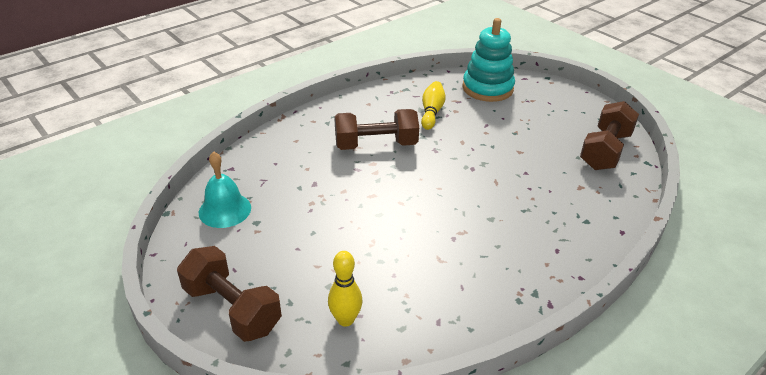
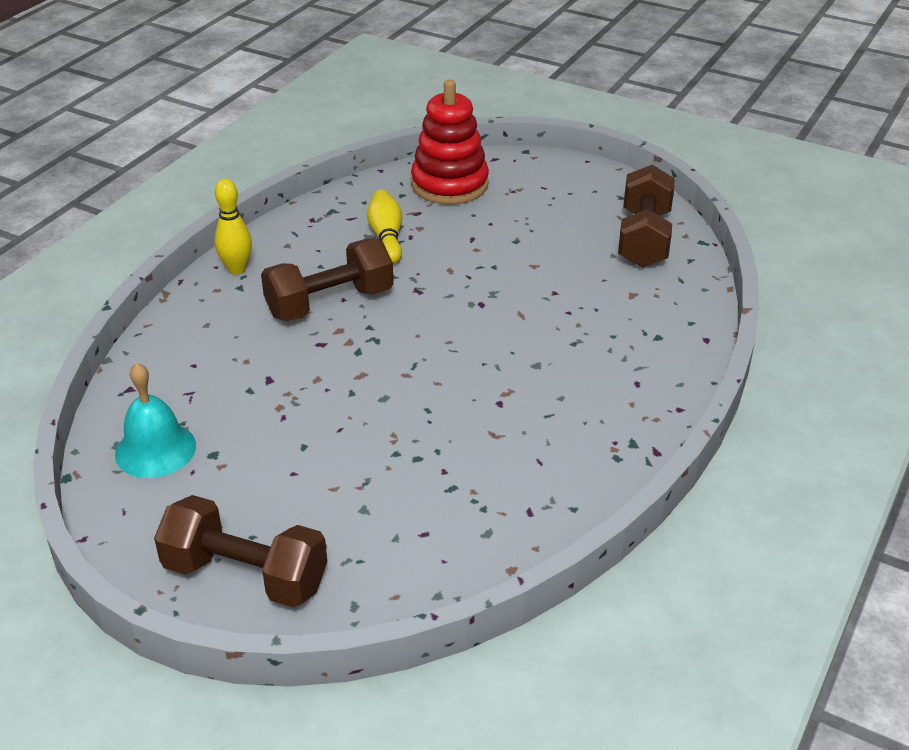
camera: 20 degrees left, 0 degrees up
yellow bowling pin [328,251,363,327] -> yellow bowling pin moved to [214,179,252,274]
turquoise stacking toy [462,18,515,102] -> red stacking toy [411,80,489,205]

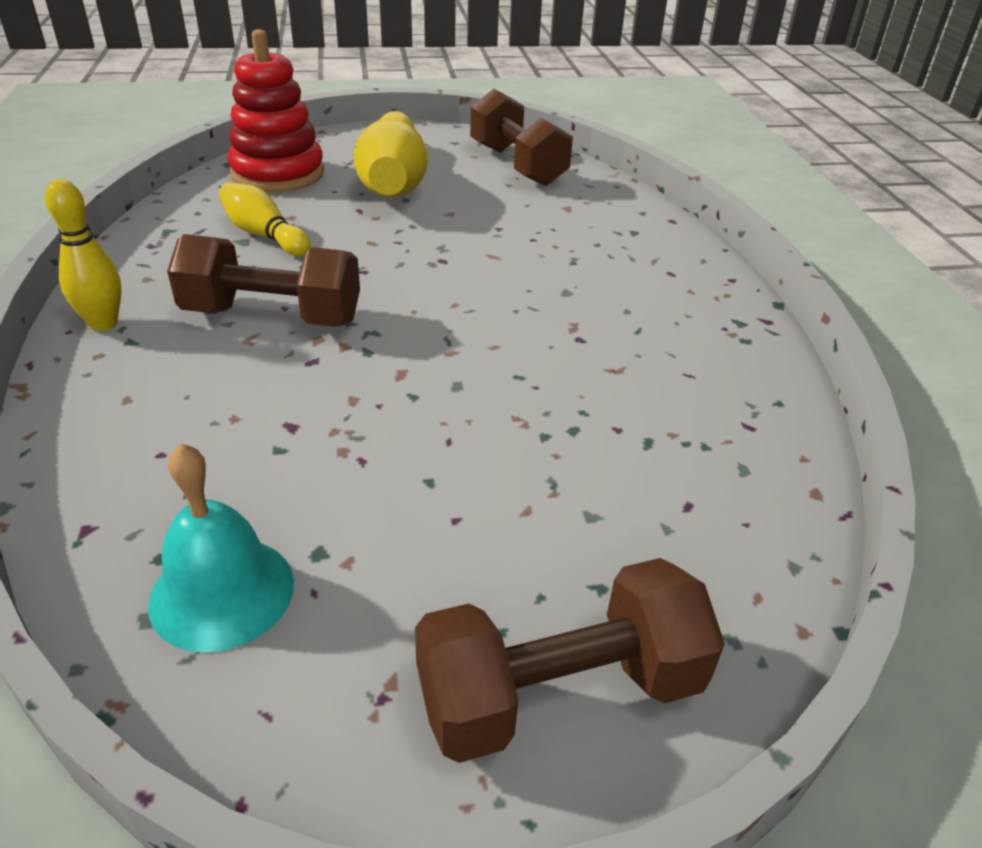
camera: 40 degrees left, 0 degrees up
brown dumbbell [261,239,394,321] -> brown dumbbell turned 75 degrees clockwise [167,234,360,327]
none -> yellow bowling pin [354,111,428,198]

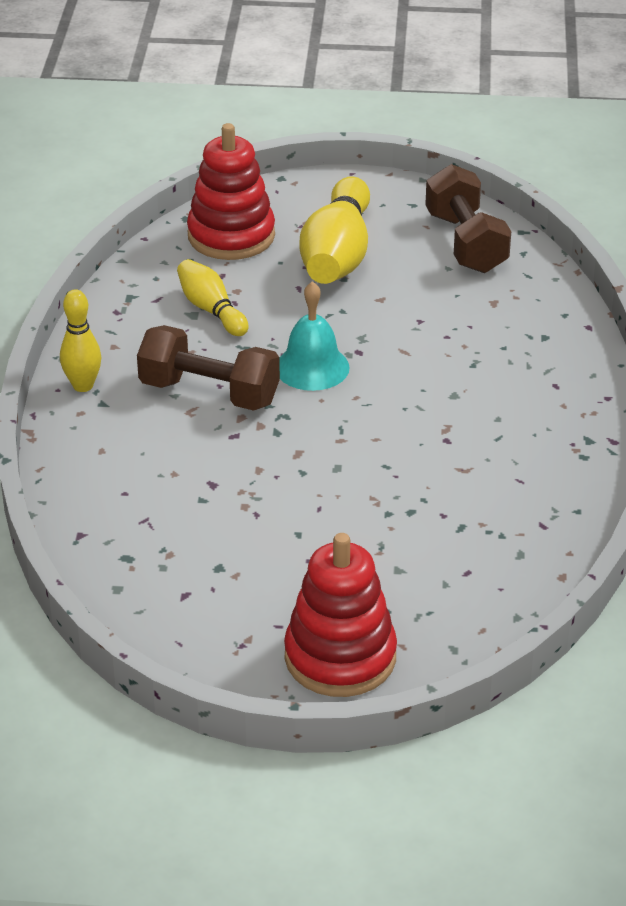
camera: 15 degrees right, 0 degrees up
turquoise bell [148,443,294,653] -> turquoise bell moved to [279,281,350,391]
brown dumbbell [415,558,725,763] -> red stacking toy [284,533,397,697]

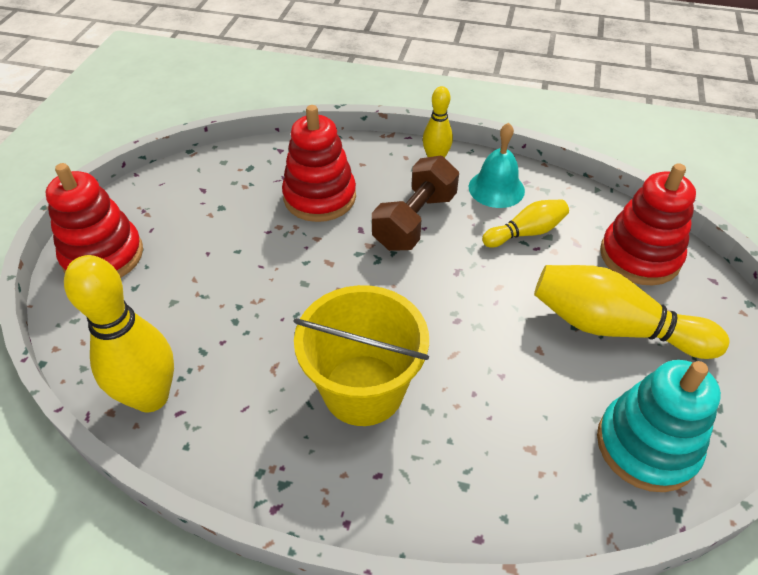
camera: 100 degrees right, 10 degrees up
turquoise bell [279,281,350,391] -> turquoise bell moved to [469,123,525,208]
brown dumbbell [425,164,511,273] -> turquoise stacking toy [597,360,721,492]
none -> yellow bowling pin [64,255,174,412]
none -> red stacking toy [282,105,356,222]
none -> yellow bucket [293,285,429,426]

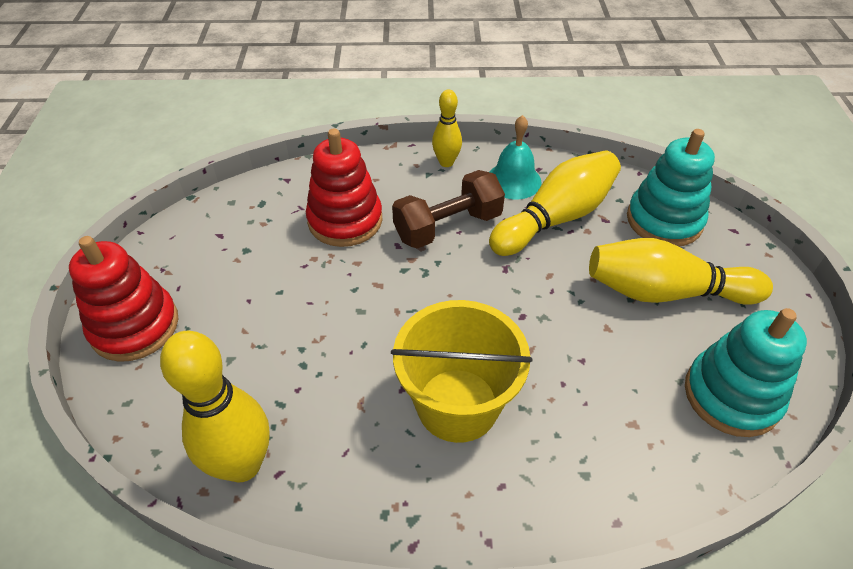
camera: 15 degrees left, 0 degrees up
brown dumbbell [372,156,459,251] -> brown dumbbell turned 45 degrees clockwise [392,170,505,249]
yellow bowling pin [482,199,569,248] -> yellow bowling pin [489,150,621,256], size x1.78
red stacking toy [600,163,696,286] -> turquoise stacking toy [627,129,715,247]

